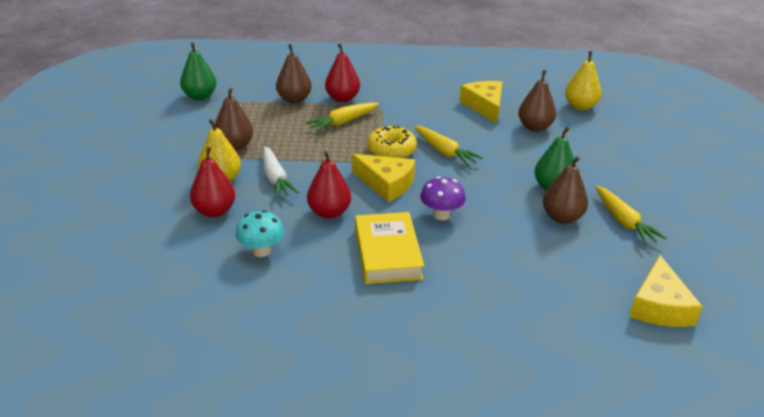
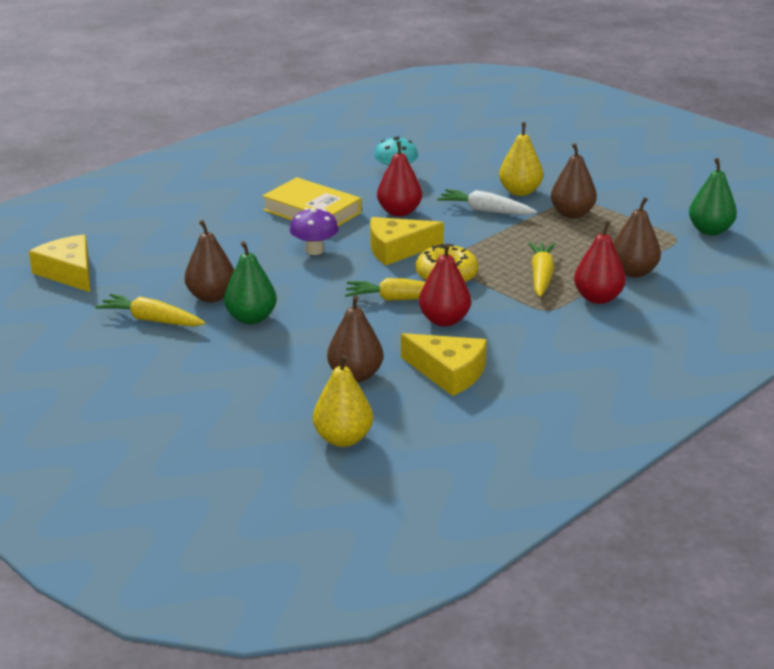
camera: 135 degrees right, 5 degrees down
red pear [190,147,235,217] -> red pear moved to [419,244,471,327]

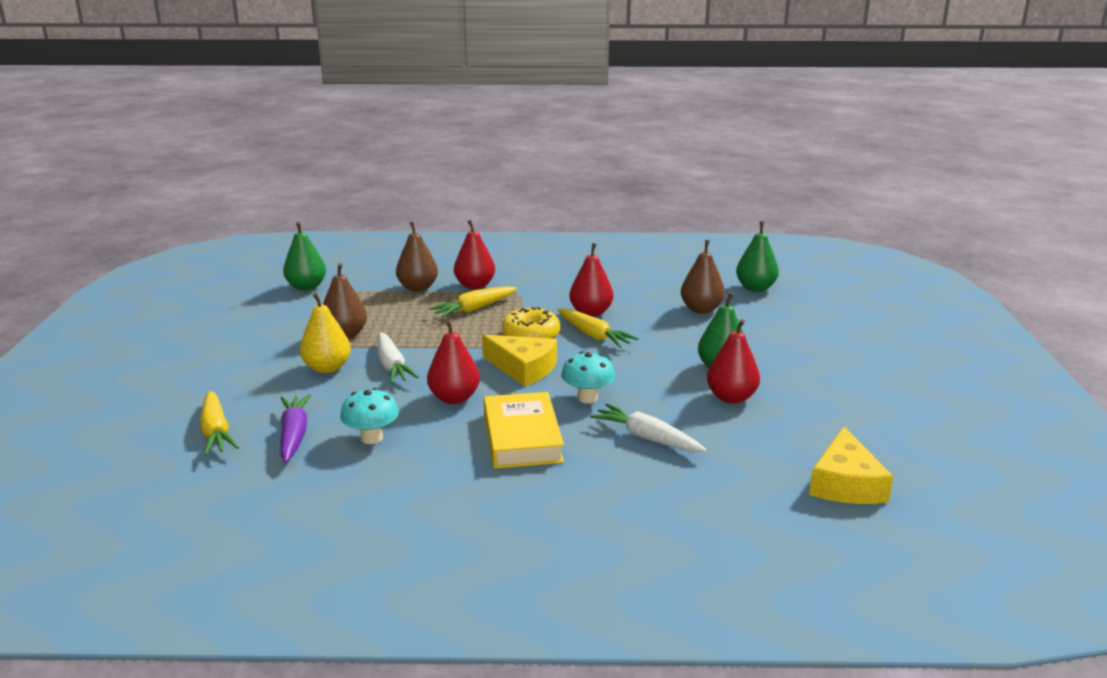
camera: 135 degrees left, 5 degrees down
yellow carrot [95,293,205,326] -> yellow carrot moved to [200,391,239,456]
brown pear [185,220,234,302] -> red pear [707,319,760,404]
purple mushroom [290,208,338,255] -> turquoise mushroom [561,351,615,403]
yellow pear [313,354,373,447] -> green pear [736,221,779,292]
yellow cheese [401,333,487,396] -> none
none -> purple carrot [280,394,312,463]
none -> white carrot [590,403,707,452]

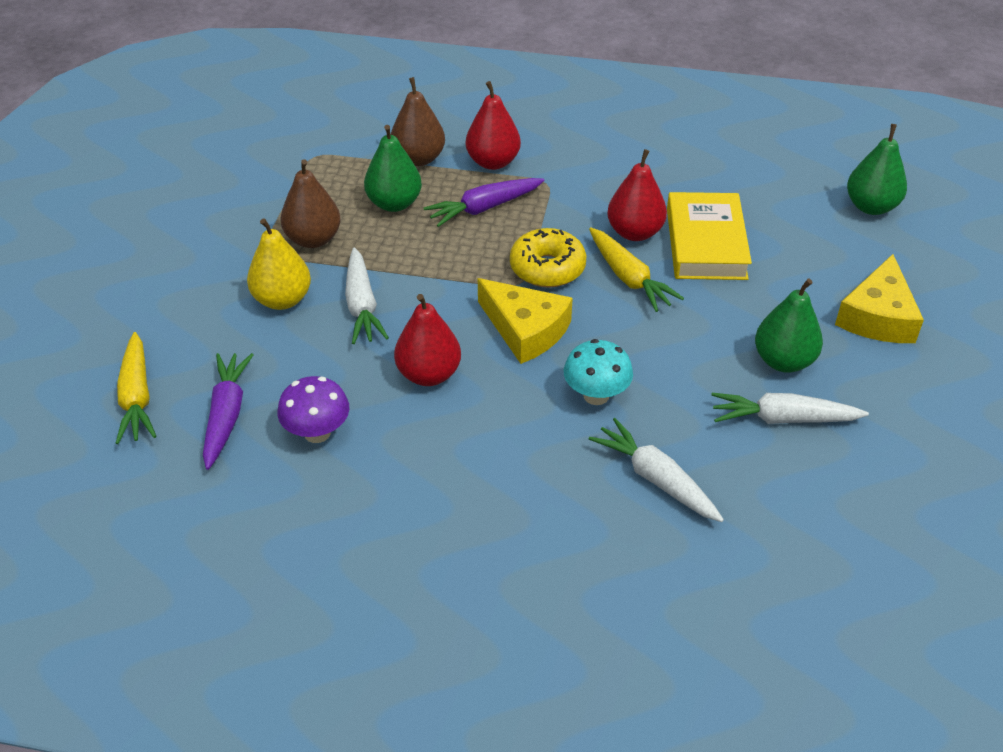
camera: 10 degrees right, 20 degrees up
green pear [283,222,326,291] -> green pear moved to [364,125,422,212]
turquoise mushroom [340,388,399,444] -> purple mushroom [277,376,349,443]
yellow carrot [429,286,517,318] -> purple carrot [424,178,544,227]
yellow book [484,392,564,469] -> yellow book moved to [667,192,752,280]
brown pear [681,240,725,314] -> none
red pear [707,319,760,404] -> white carrot [712,393,869,424]
yellow cheese [809,427,893,504] -> yellow cheese moved to [835,254,924,343]

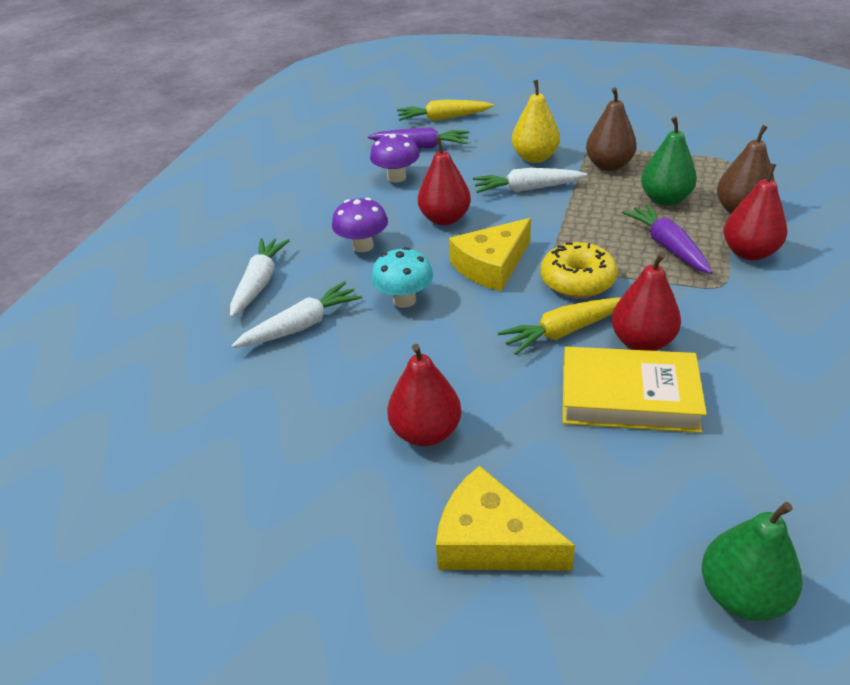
camera: 100 degrees right, 5 degrees down
white carrot [712,393,869,424] -> white carrot moved to [230,238,290,318]
green pear [755,279,823,373] -> red pear [387,344,461,446]
none -> purple mushroom [332,197,388,252]

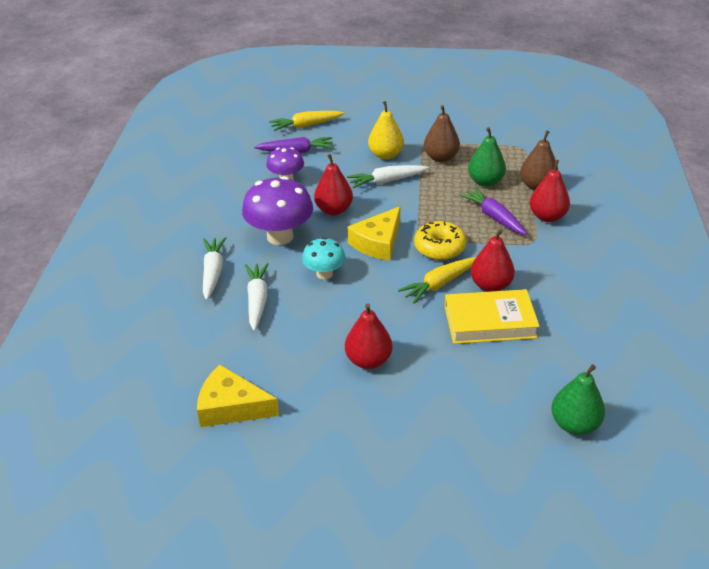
camera: 15 degrees left, 0 degrees up
white carrot [231,281,363,348] -> white carrot turned 45 degrees counterclockwise [245,263,269,331]
purple mushroom [332,197,388,252] -> purple mushroom [242,176,313,245], size x1.70
yellow cheese [436,465,575,571] -> yellow cheese moved to [197,364,279,427]

